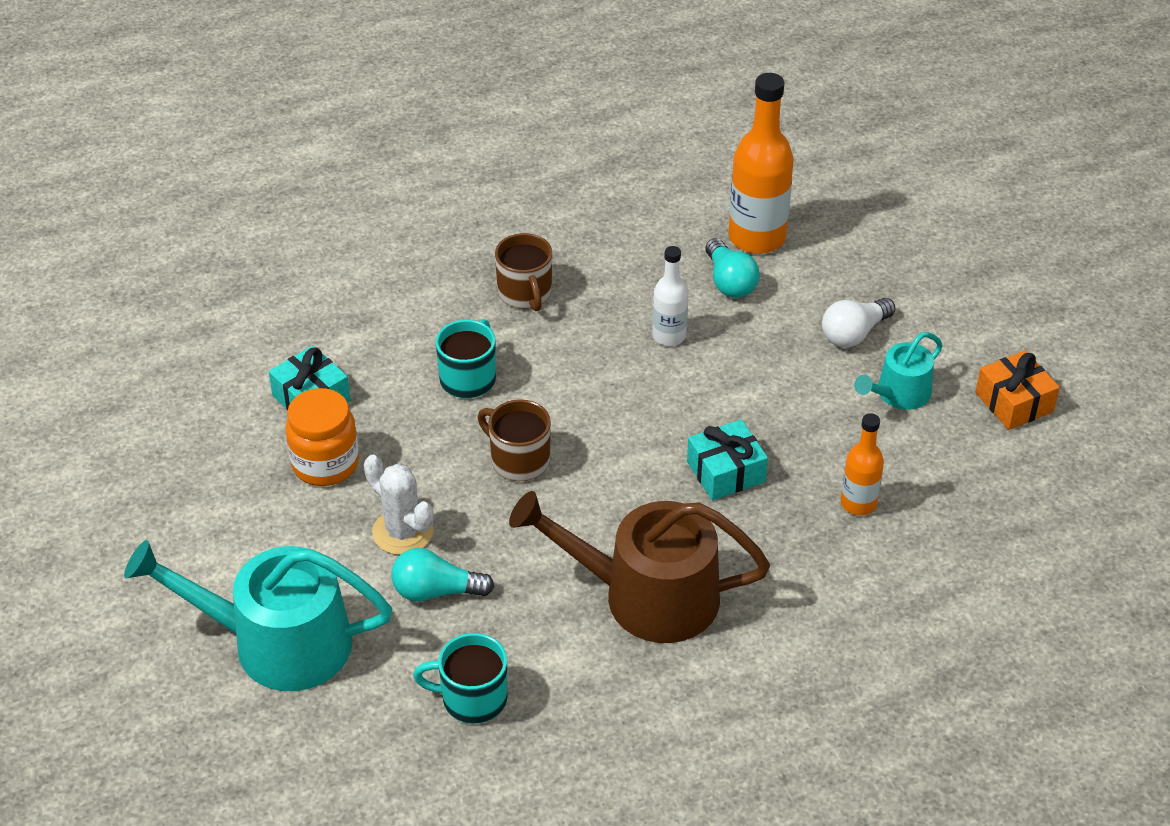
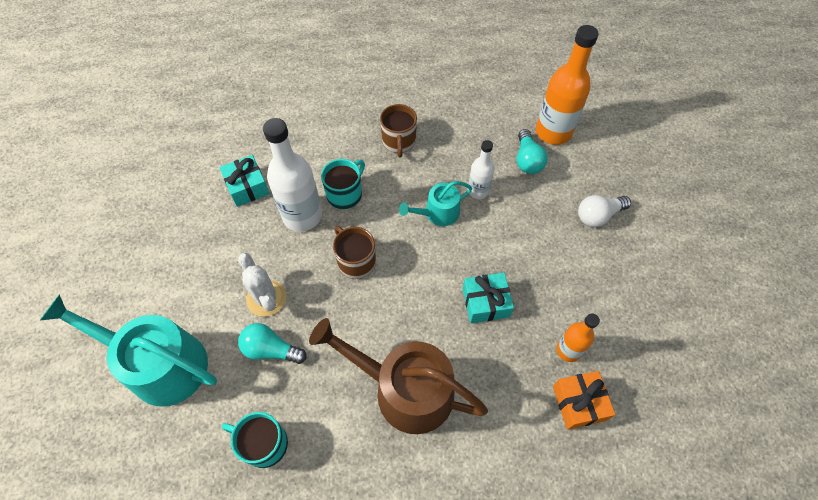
camera: 15 degrees right, 15 degrees up
orange jar [285,388,359,486] -> none
turquoise watering can [854,332,943,410] -> turquoise watering can moved to [399,181,472,226]
orange gift [975,350,1060,430] -> orange gift moved to [553,371,616,430]
none -> white bottle [263,118,322,232]

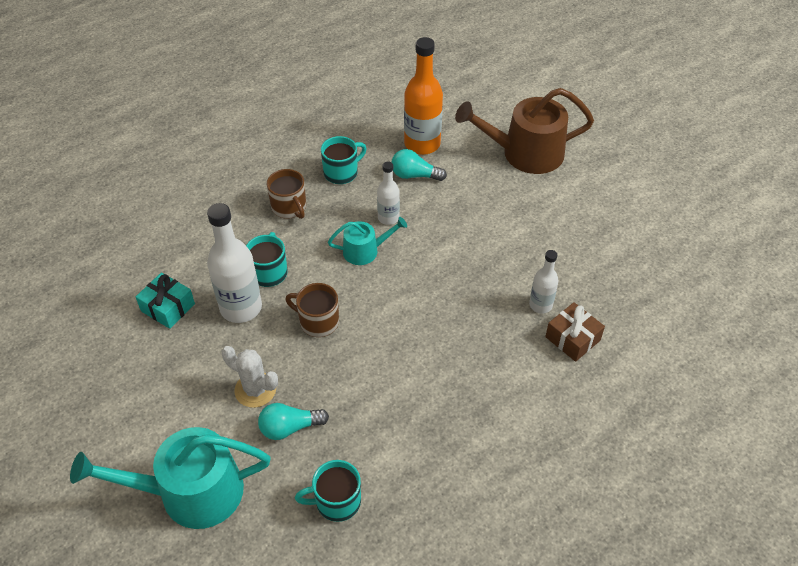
camera: 30 degrees left, 10 degrees down
brown watering can [309,318,488,434] -> brown watering can moved to [455,88,594,174]
turquoise watering can [399,181,472,226] -> turquoise watering can turned 135 degrees counterclockwise [328,217,407,265]
turquoise gift [463,273,514,323] -> none
turquoise light bulb [517,129,548,174] -> turquoise light bulb turned 135 degrees clockwise [392,149,447,181]
orange gift [553,371,616,430] -> brown gift [545,302,605,362]
orange bottle [556,314,600,362] -> white bottle [529,250,559,313]
white light bulb [578,195,631,227] -> none
none -> turquoise mug [321,136,367,184]

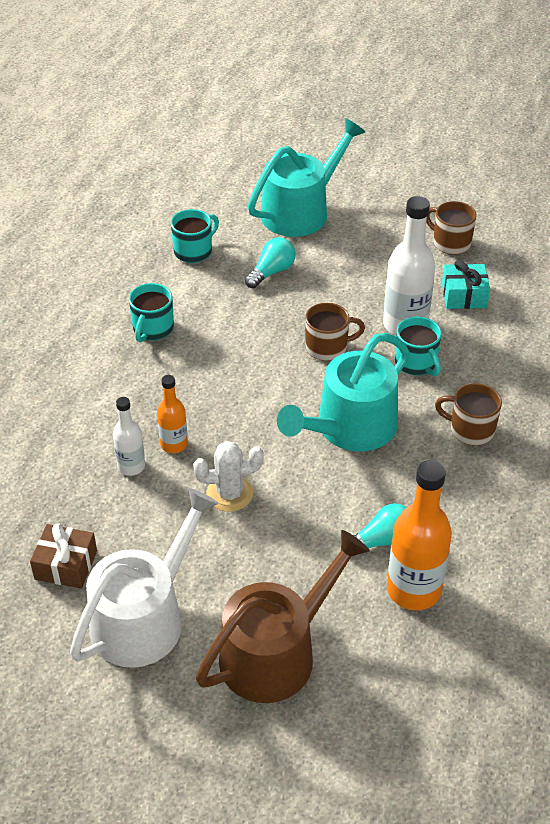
camera: 145 degrees right, 5 degrees down
white cactus [222,346,278,408] -> white cactus moved to [193,441,264,512]
turquoise mug [321,136,367,184] -> turquoise mug moved to [129,283,174,342]
turquoise watering can [328,217,407,265] -> turquoise watering can [277,333,409,452], size x1.90
white bottle [377,161,400,225] -> none
brown gift [545,302,605,362] -> brown gift moved to [30,523,97,589]
none -> white watering can [70,488,219,668]
none -> orange bottle [157,375,188,453]
none -> brown mug [426,201,477,255]

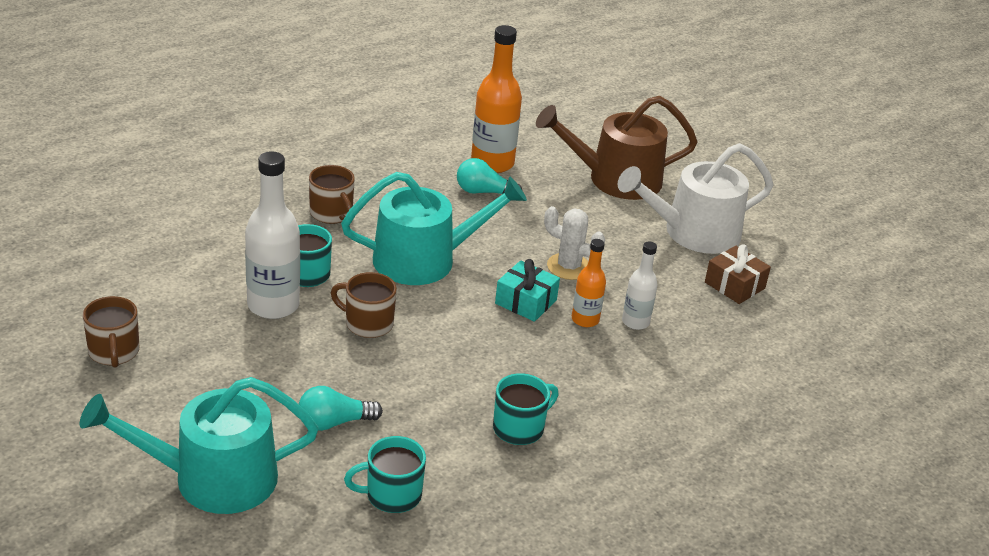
camera: 150 degrees left, 10 degrees down
turquoise gift [442,260,490,309] -> turquoise gift moved to [495,259,560,322]

